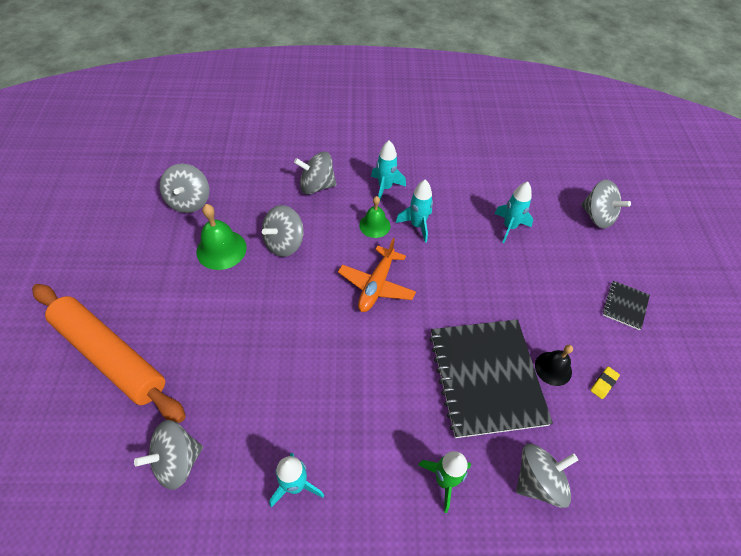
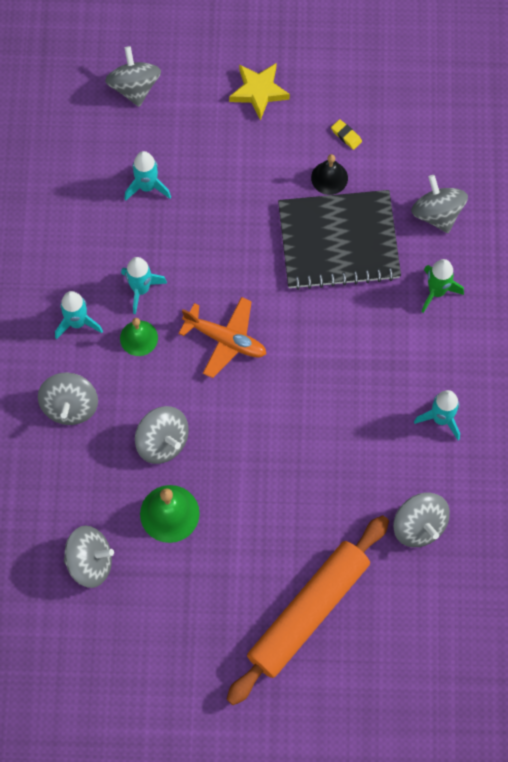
camera: 85 degrees left, 15 degrees up
grey spinning top [581,180,631,228] -> grey spinning top turned 60 degrees counterclockwise [105,46,161,107]
black notebook [603,281,650,330] -> yellow star [229,63,290,120]

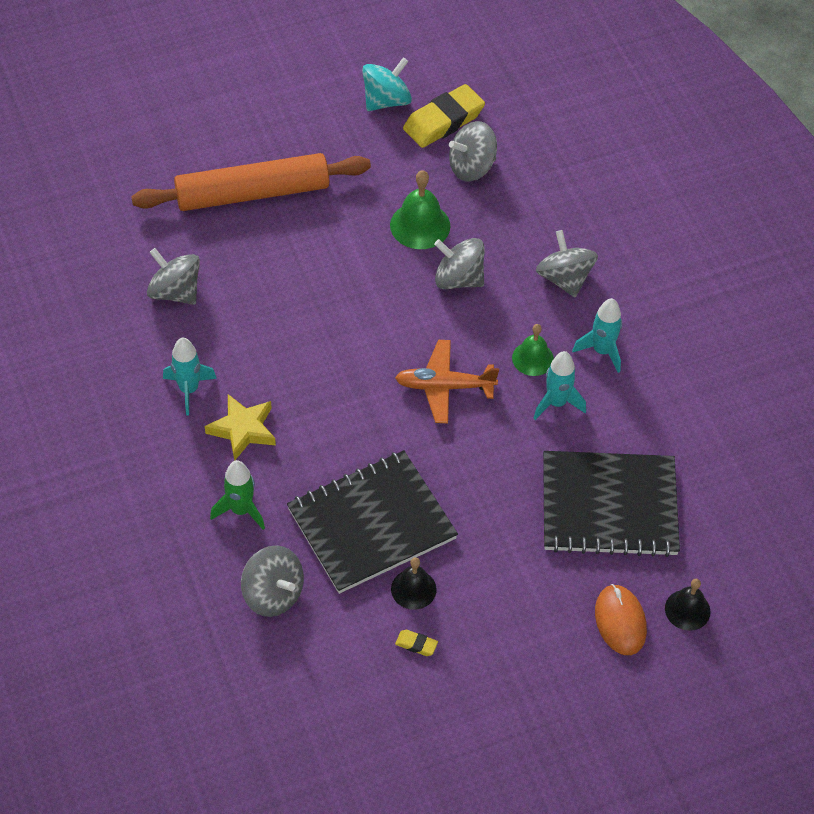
camera: 155 degrees right, 15 degrees down
grey spinning top [105,46,161,107] -> black bell [665,579,711,631]
turquoise rocket [124,151,171,201] -> black notebook [543,451,680,557]
orange rolling pin [227,515,389,705] -> orange rolling pin turned 60 degrees clockwise [131,153,371,211]
yellow star [229,63,290,120] -> yellow star moved to [205,394,276,461]
none -> turquoise spinning top [362,57,412,111]
none -> yellow eraser [403,84,485,148]
none -> orange mouse [595,584,647,655]

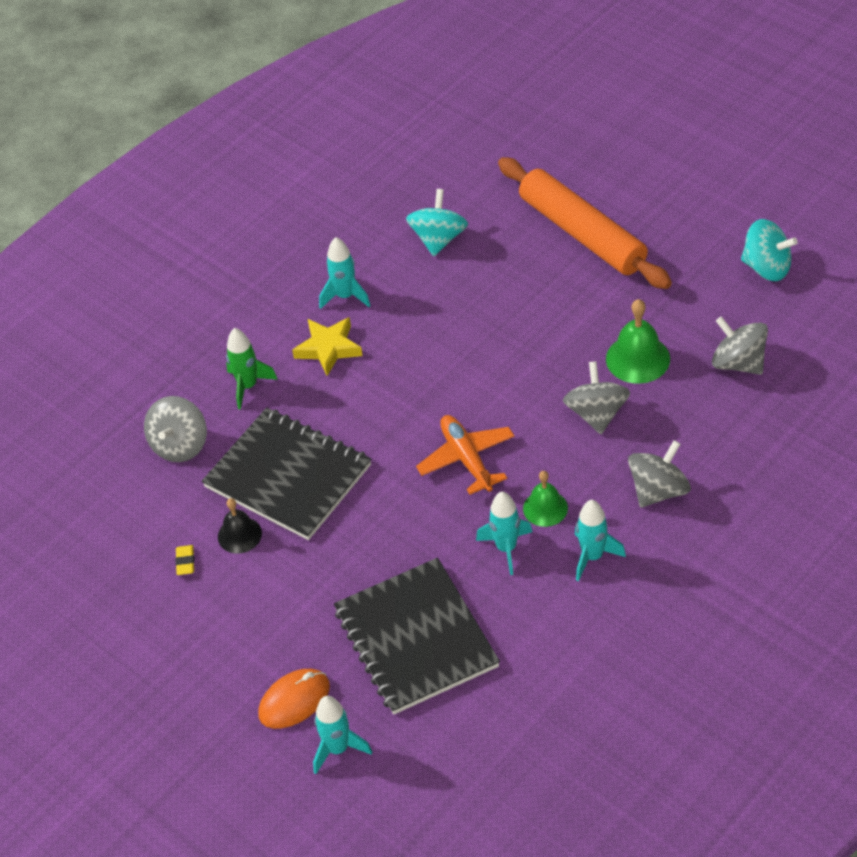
camera: 70 degrees right, 5 degrees down
grey spinning top [147,248,200,305] -> turquoise spinning top [406,189,468,256]
yellow eraser [403,84,485,148] -> none
black bell [665,579,711,631] -> turquoise rocket [313,696,372,774]

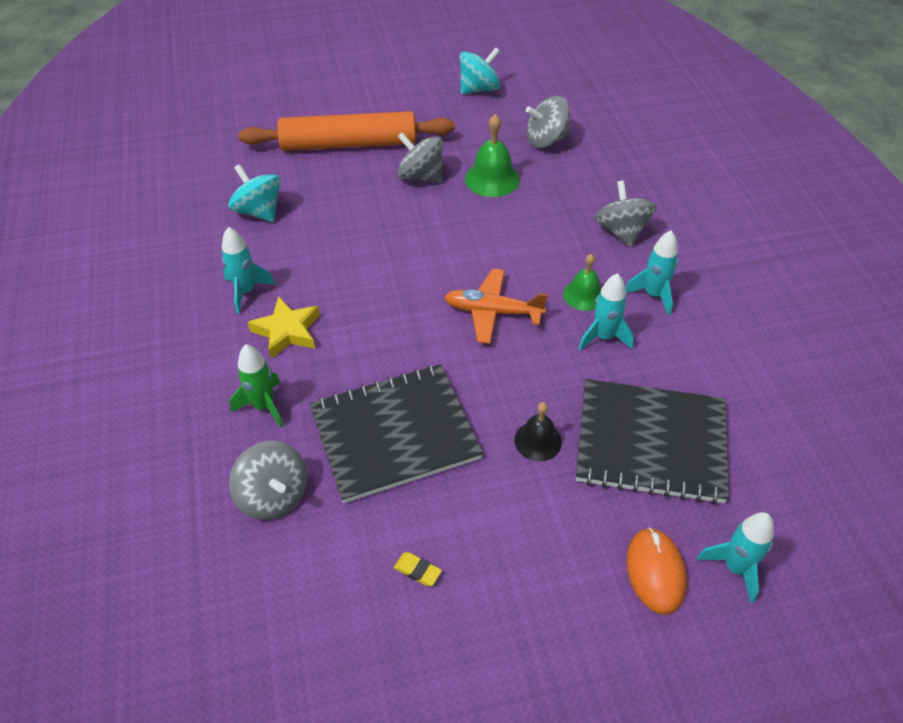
camera: 60 degrees left, 0 degrees up
black bell [218,498,262,554] -> black bell moved to [514,402,562,461]
grey spinning top [563,361,630,434] -> grey spinning top moved to [398,132,443,182]

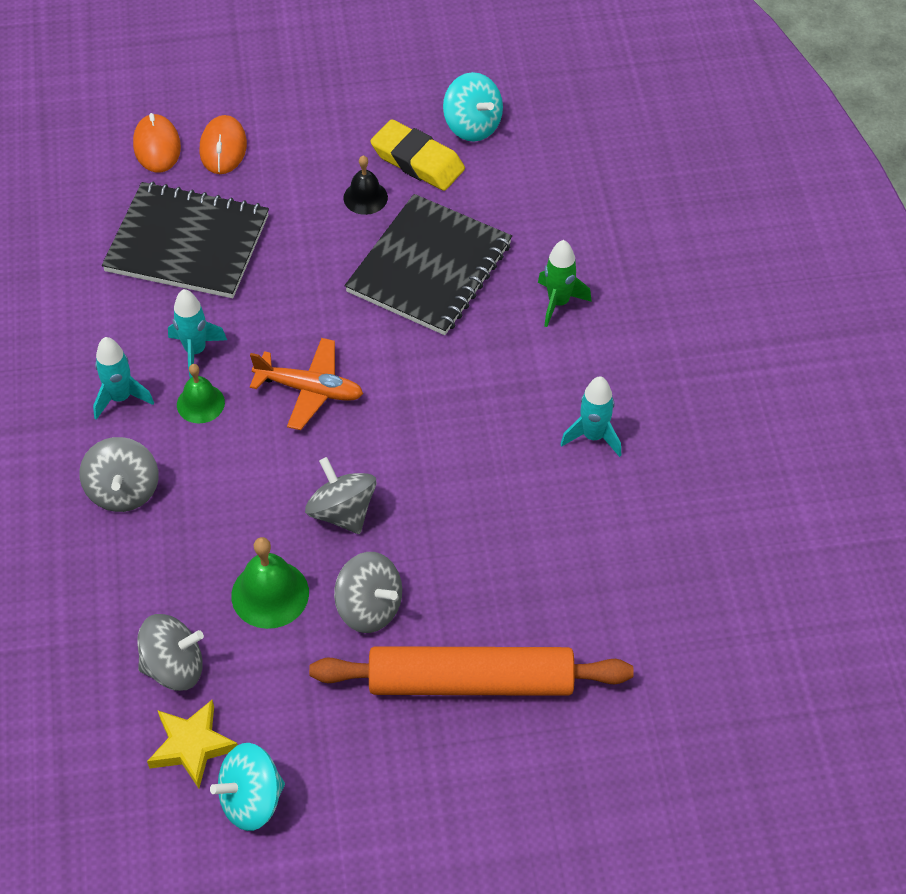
camera: 175 degrees left, 5 degrees up
turquoise spinning top [228,164,281,222] -> turquoise spinning top moved to [443,72,503,141]
grey spinning top [229,441,307,520] -> grey spinning top moved to [305,457,376,534]
yellow star [248,296,320,359] -> yellow star moved to [147,700,238,789]
black notebook [309,364,483,503] -> black notebook turned 45 degrees counterclockwise [345,194,512,335]
yellow eraser [394,552,442,586] -> yellow eraser [370,119,465,191], size x2.39
black bell [514,402,562,461] -> black bell moved to [343,156,388,215]
turquoise rocket [697,512,774,603] -> orange mouse [133,113,181,173]

